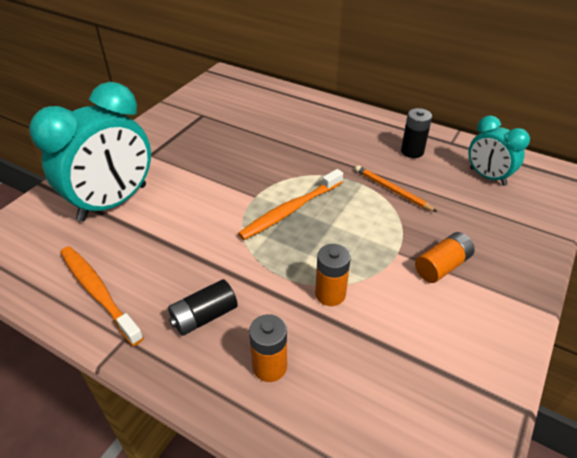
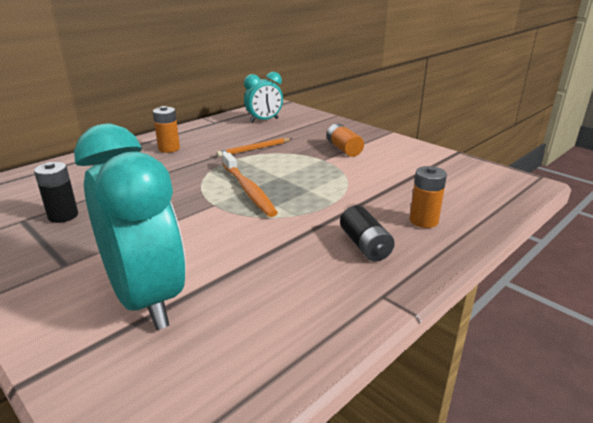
camera: 75 degrees left, 15 degrees down
orange toothbrush [60,246,144,346] -> none
orange battery [315,244,351,306] -> orange battery moved to [153,106,180,153]
black battery [401,108,432,158] -> black battery moved to [34,162,78,223]

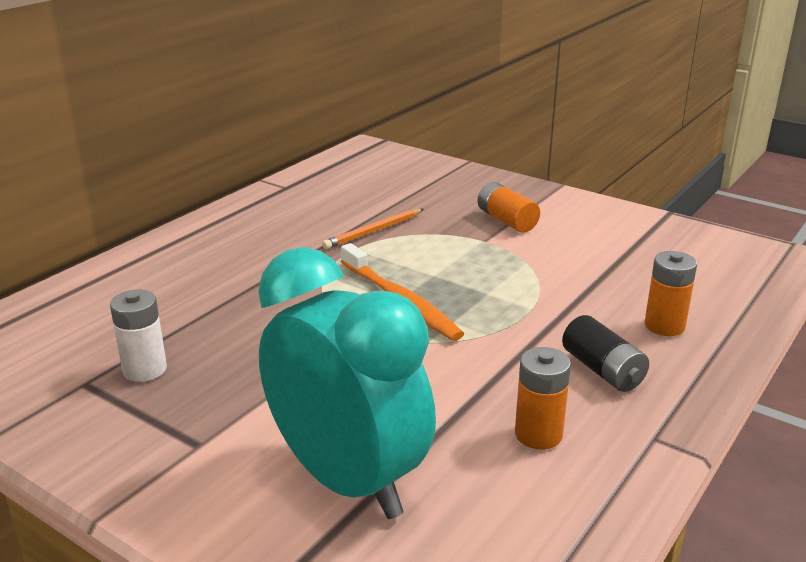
camera: 10 degrees left, 0 degrees up
black battery [34,162,78,223] -> white battery [110,290,167,382]
orange battery [153,106,180,153] -> orange battery moved to [515,347,571,450]
turquoise clock [244,72,283,123] -> none

